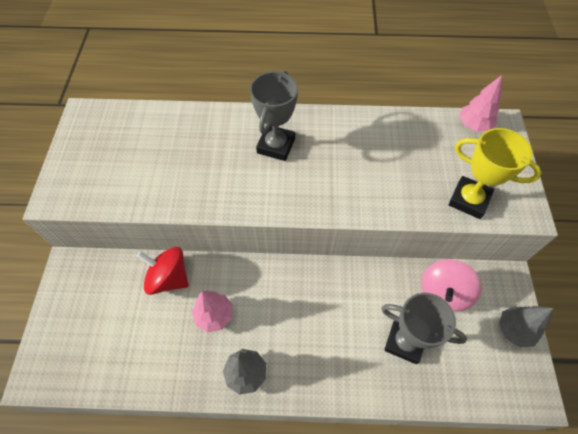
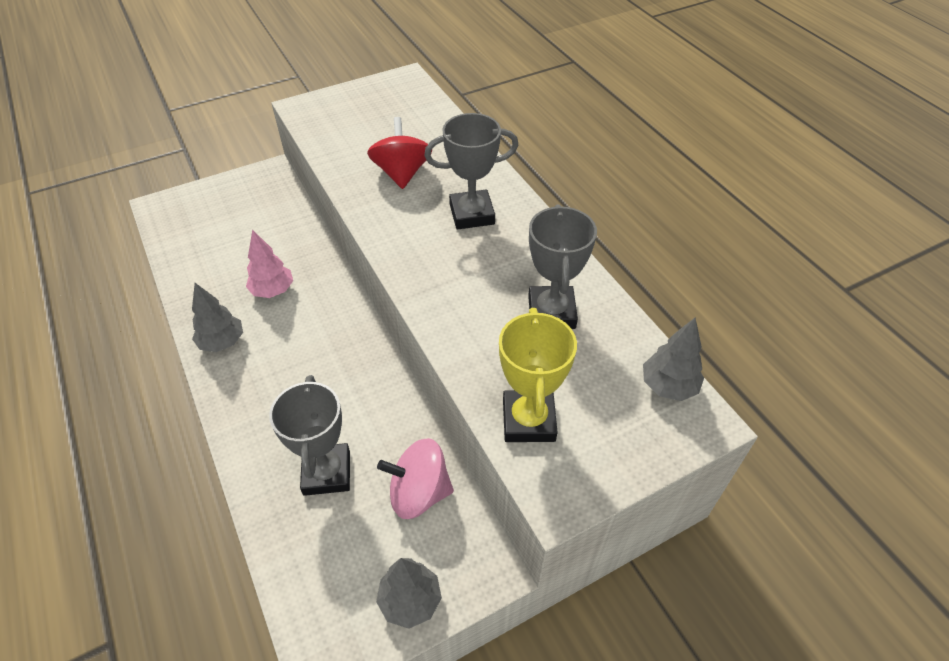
camera: 60 degrees right, 10 degrees down
red spinning top [137,247,189,295] -> red spinning top moved to [367,117,432,189]
pink tree [459,75,502,132] -> grey tree [643,318,704,401]
none -> grey trophy [528,204,597,329]

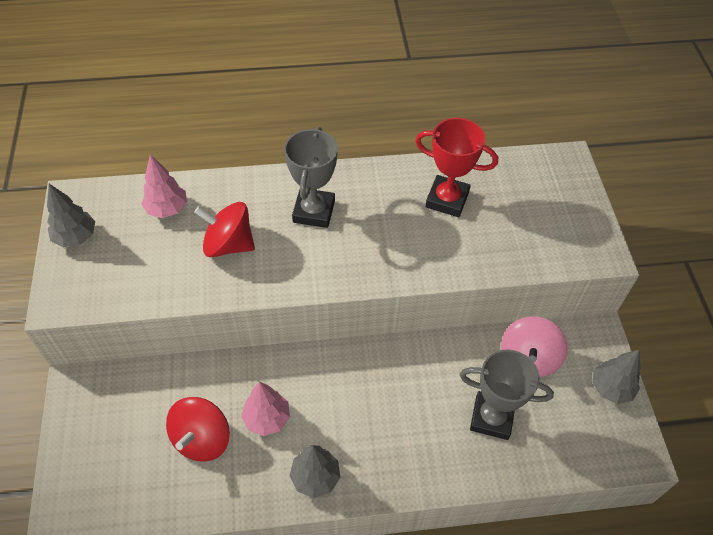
camera: 70 degrees left, 5 degrees up
yellow trophy [499,308,577,442] -> none
grey trophy [528,204,597,329] -> red trophy [415,118,498,217]
grey tree [643,318,704,401] -> grey tree moved to [47,184,95,247]
none -> pink tree [141,154,187,218]
none -> red spinning top [166,397,230,462]

